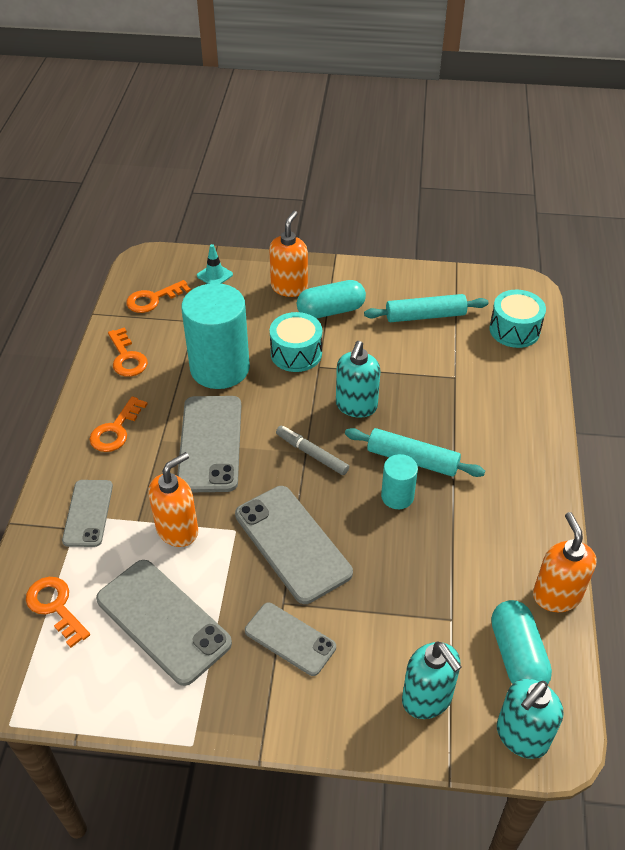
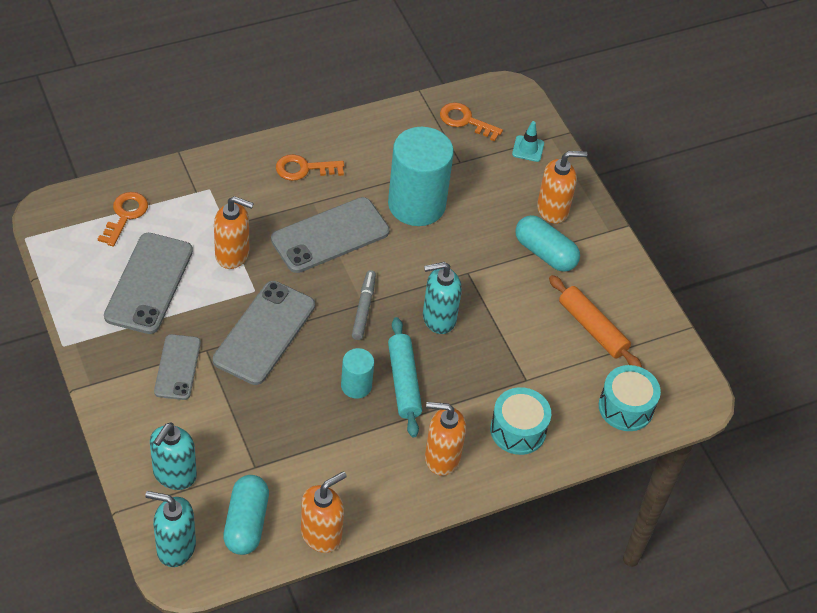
camera: 55 degrees right, 5 degrees up
grey phone [62,480,113,547] -> none
orange key [108,327,148,377] -> none
turquoise drum [270,312,322,372] -> turquoise drum moved to [490,387,551,455]
turquoise rolling pin [364,294,489,322] -> orange rolling pin [549,275,642,368]
turquoise capsule [491,600,552,684] -> turquoise capsule turned 45 degrees counterclockwise [223,475,269,555]
none -> orange soap dispenser [425,402,466,476]

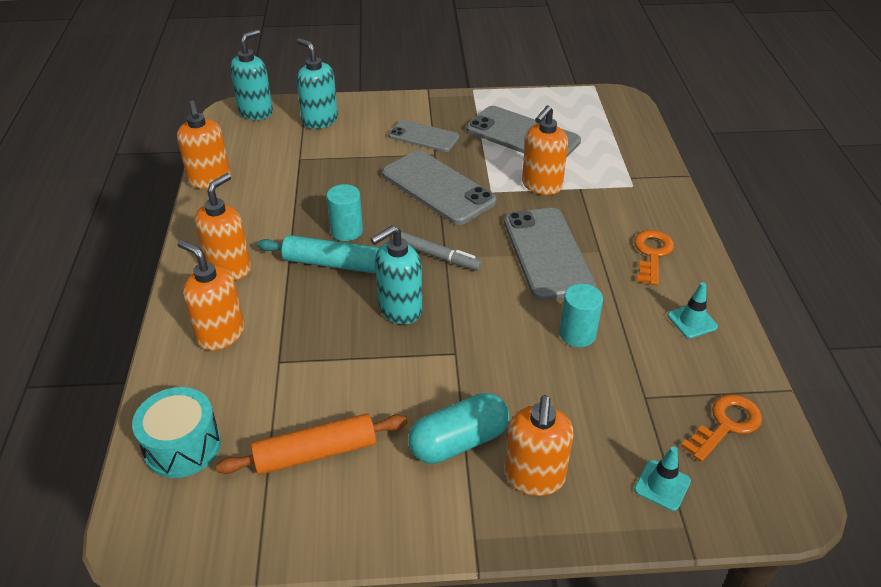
camera: 115 degrees right, 10 degrees down
orange key [98,192,148,247] -> none
turquoise capsule [223,475,269,555] -> none
turquoise cylinder [388,127,454,226] -> turquoise cylinder [559,284,603,347], size x0.49
turquoise soap dispenser [423,262,462,334] -> turquoise soap dispenser turned 135 degrees counterclockwise [371,225,422,324]
turquoise drum [490,387,551,455] -> orange soap dispenser [177,240,245,351]
none -> turquoise traffic cone [668,282,718,338]

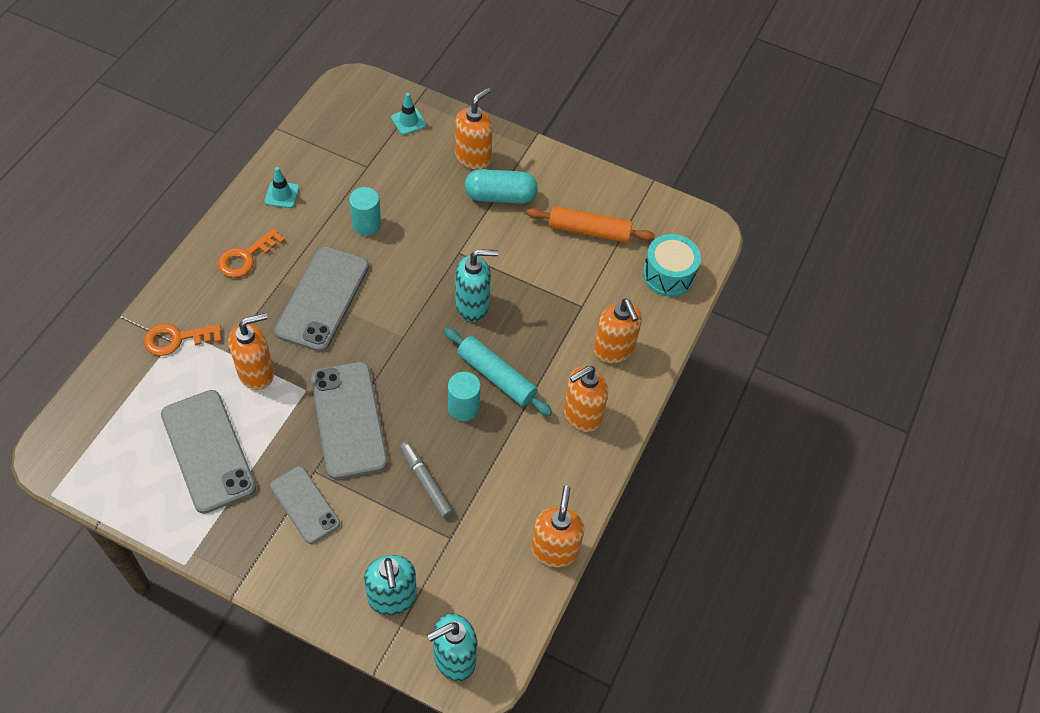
camera: 155 degrees left, 15 degrees up
grey marker [401,232,482,270] -> grey marker moved to [400,441,453,518]
orange key [681,394,762,462] -> orange key moved to [144,324,222,356]

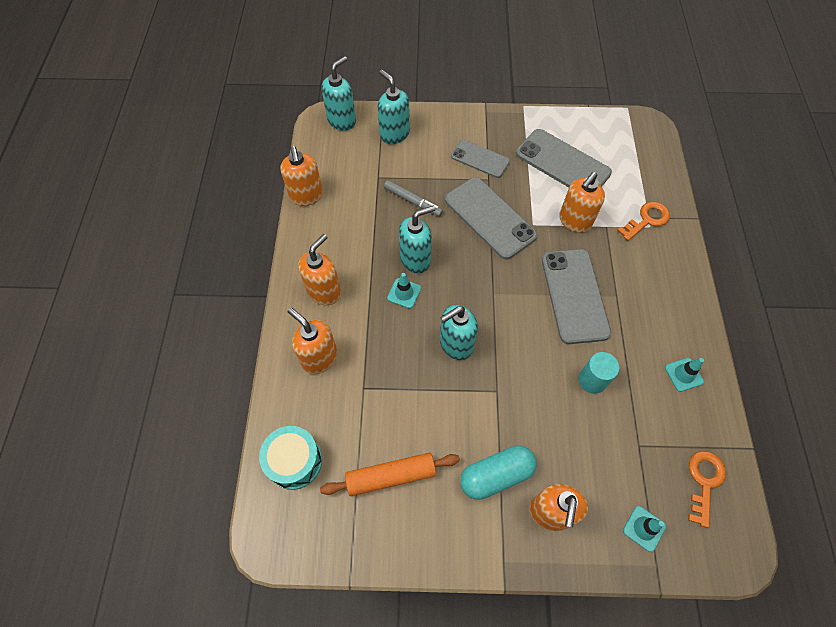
camera: 160 degrees right, 5 degrees up
orange key [218,228,285,278] -> orange key moved to [688,451,726,528]
turquoise rolling pin [444,327,552,416] -> turquoise traffic cone [387,273,421,308]
turquoise cylinder [448,372,481,421] -> turquoise soap dispenser [399,205,435,274]

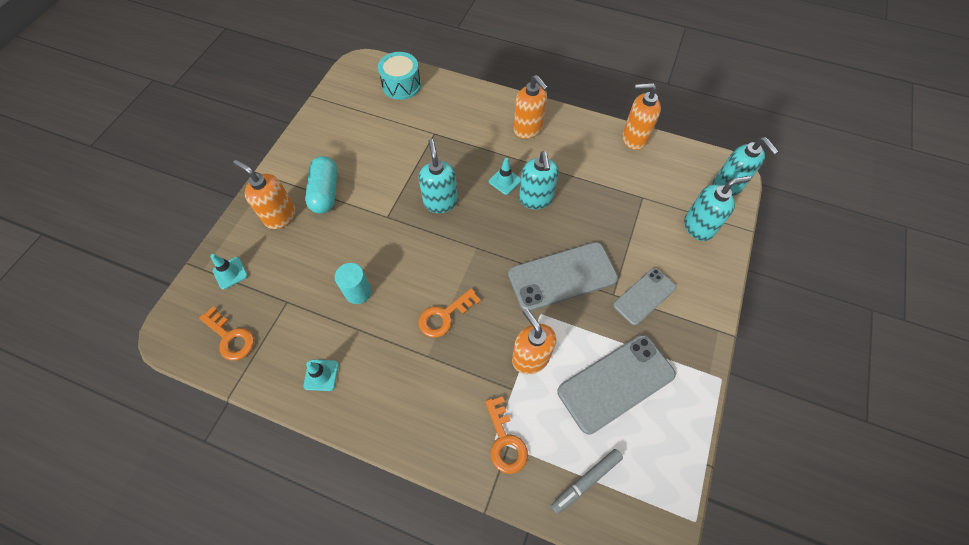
camera: 110 degrees right, 0 degrees up
orange soap dispenser [288,308,337,374] -> none
orange rolling pin [320,453,460,496] -> none
grey marker [384,180,443,217] -> grey marker moved to [551,449,623,514]
grey phone [542,249,611,344] -> orange key [418,288,481,338]

